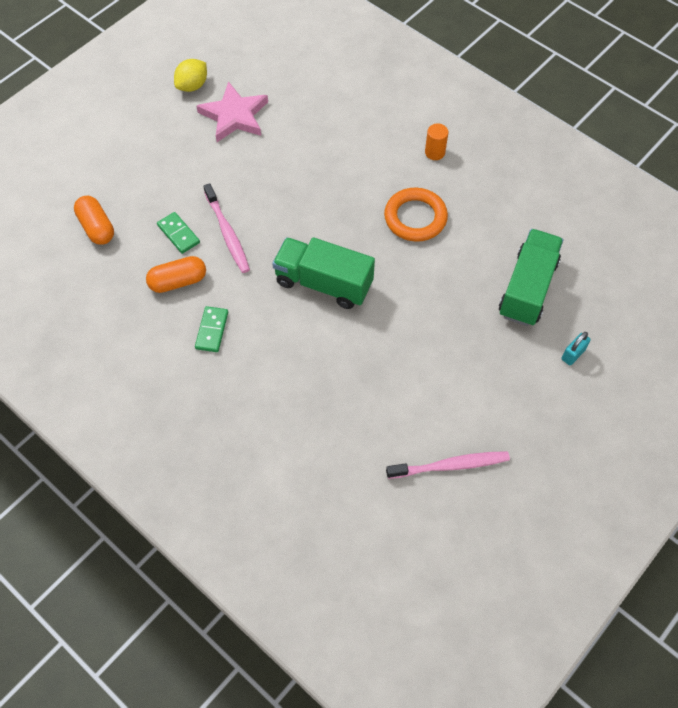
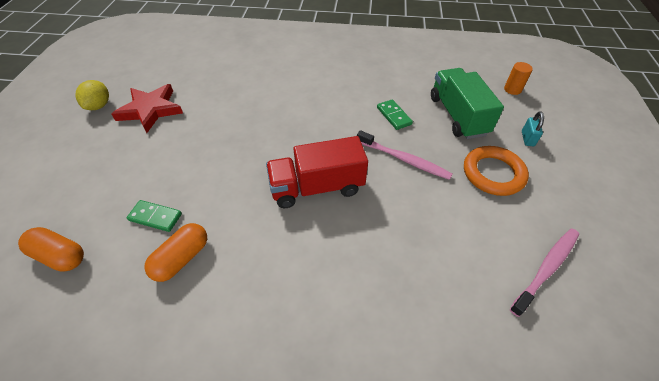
camera: 35 degrees left, 10 degrees down
green domino [195,306,228,352] -> green domino moved to [377,99,413,130]
pink star [196,81,268,142] -> red star [111,84,183,133]
pink toothbrush [203,183,250,273] -> pink toothbrush moved to [357,130,452,180]
green truck [272,237,375,309] -> red truck [266,136,368,208]
orange ring [384,188,448,242] -> orange ring moved to [464,146,529,196]
orange cylinder [425,124,449,160] -> orange cylinder moved to [504,62,533,95]

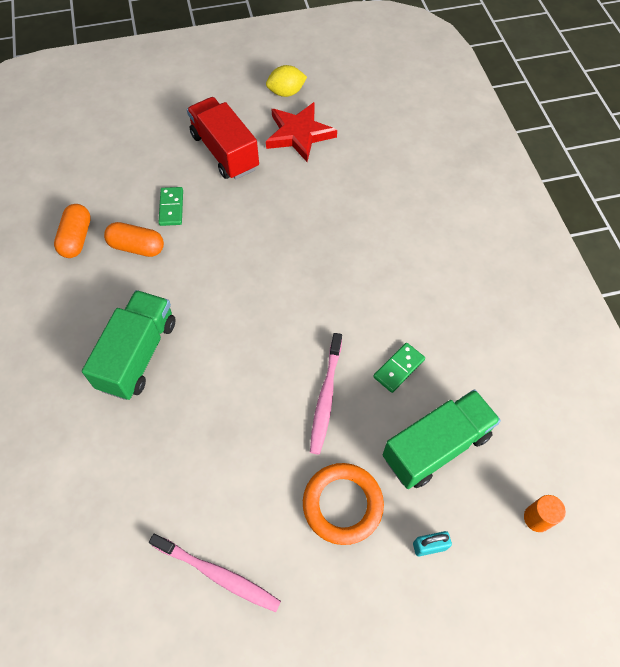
camera: 70 degrees right, 10 degrees up
orange capsule [18,227,84,271] -> orange capsule moved to [54,204,91,258]
red truck [266,136,368,208] -> red truck moved to [187,97,259,180]
none -> green truck [82,290,176,400]

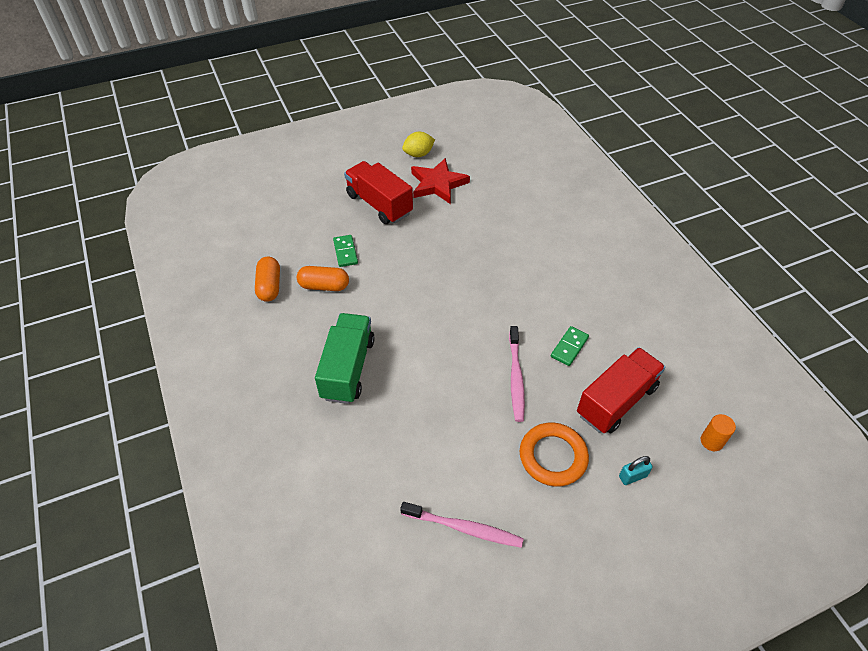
camera: 10 degrees left, 10 degrees down
green truck [383,389,501,489] -> red truck [577,347,666,433]

